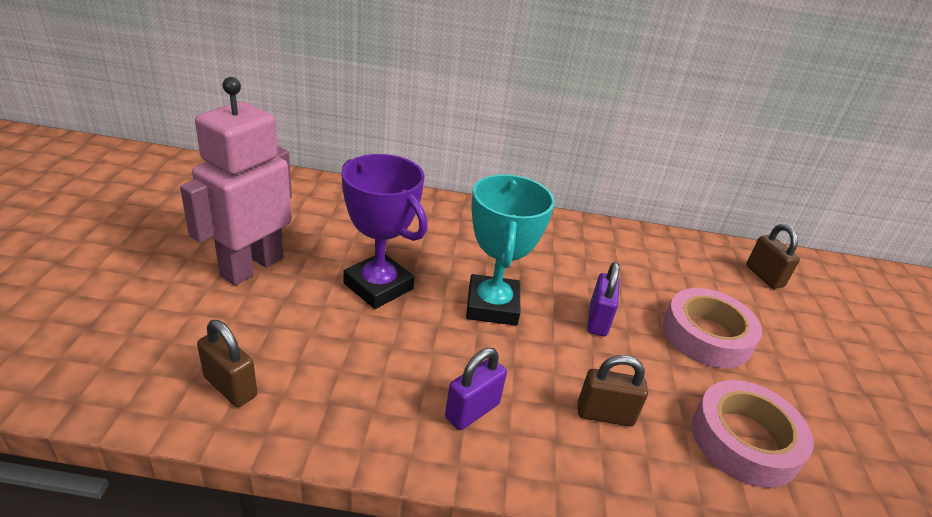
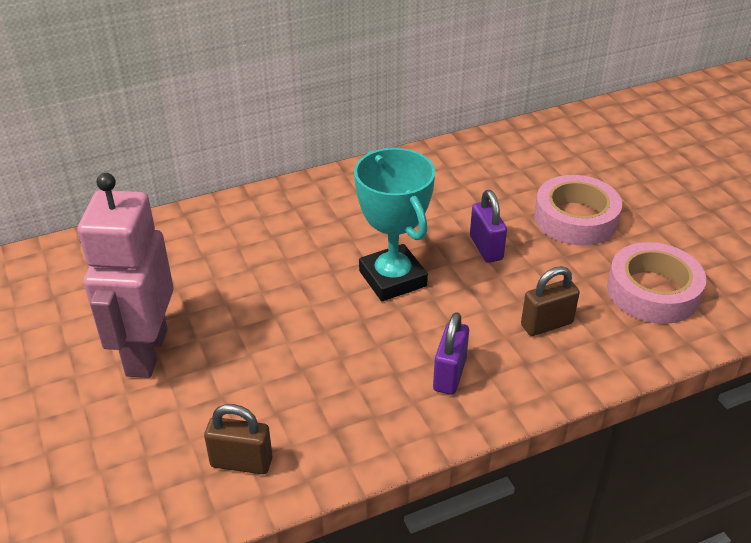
camera: 25 degrees left, 5 degrees up
purple trophy [341,154,427,309] -> none
brown padlock [746,224,800,289] -> none

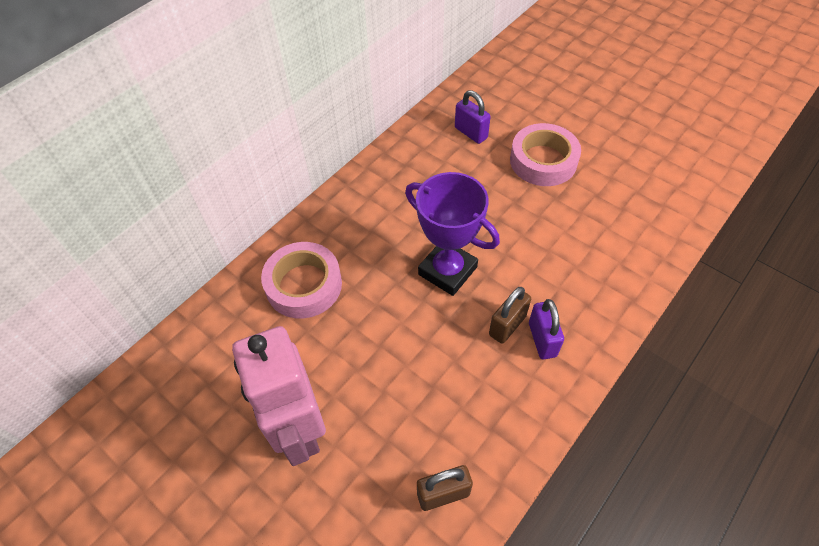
camera: 25 degrees left, 15 degrees up
turquoise trophy [354,148,435,301] -> purple trophy [405,172,500,296]
purple padlock [470,190,507,263] -> purple padlock moved to [455,90,491,144]
brown padlock [521,266,580,336] -> brown padlock moved to [489,287,531,344]
pink tape [607,242,706,324] -> pink tape moved to [261,242,342,319]

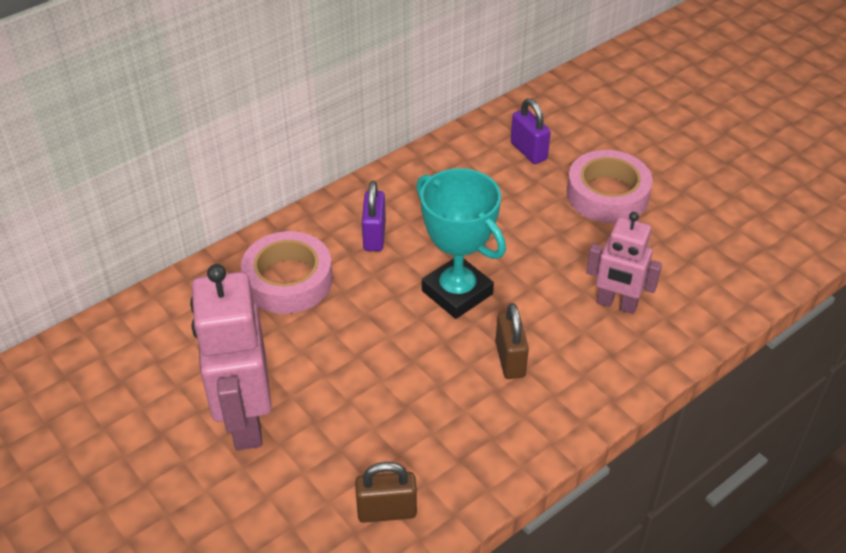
camera: 10 degrees right, 10 degrees down
purple trophy [405,172,500,296] -> turquoise trophy [416,168,506,319]
brown padlock [489,287,531,344] -> brown padlock turned 60 degrees counterclockwise [495,303,529,379]
purple padlock [529,299,564,360] -> purple padlock moved to [362,181,386,251]
none -> pink robot [586,212,662,314]

